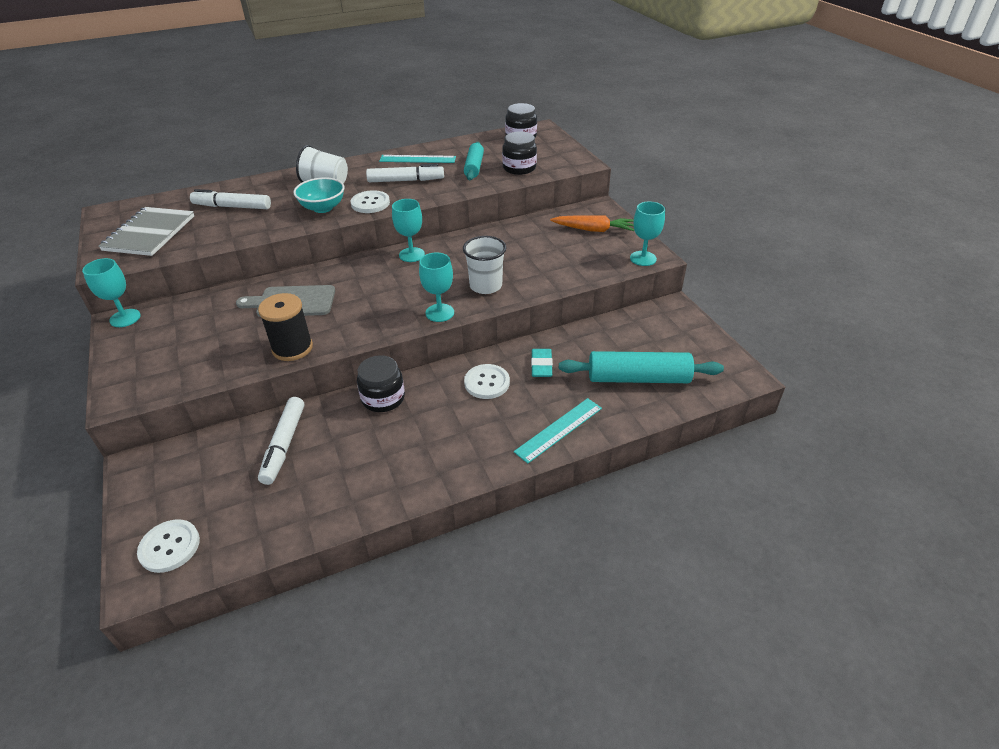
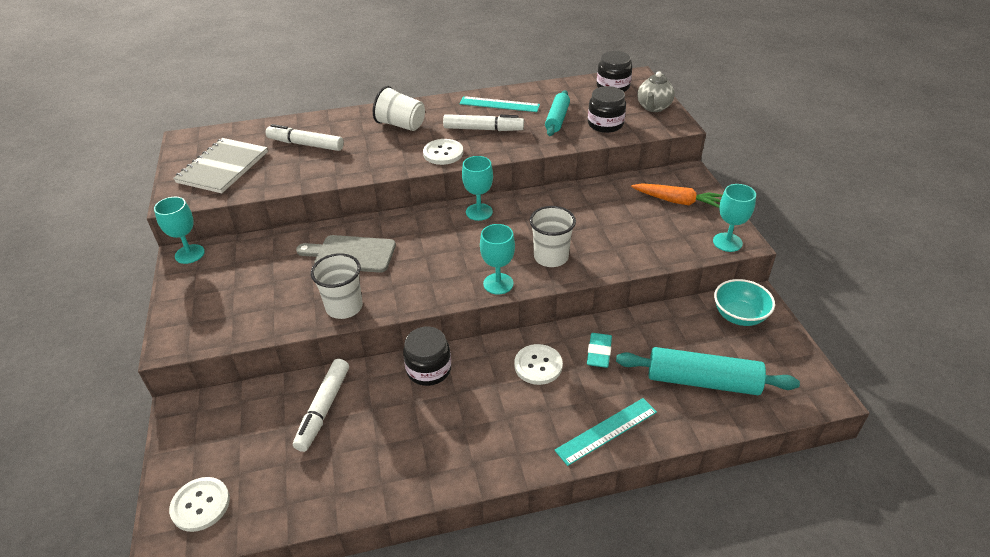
camera: 10 degrees right, 0 degrees up
black spool [258,293,313,361] -> white cup [311,253,363,319]
turquoise bowl [293,177,345,213] -> turquoise bowl moved to [714,279,775,326]
none -> grey teapot [637,71,675,112]

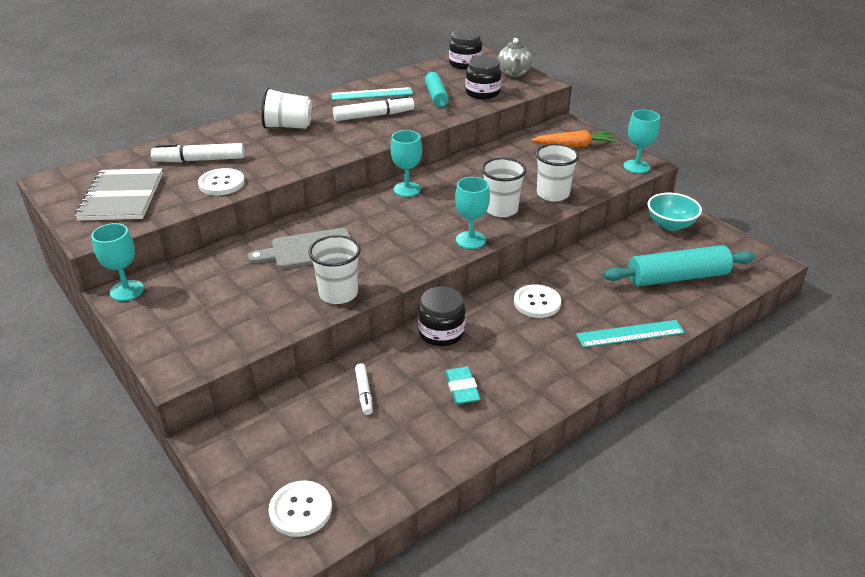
camera: 25 degrees left, 5 degrees down
white marker [293,359,349,452] -> white marker [355,363,373,415], size x0.58
white button [423,139,463,165] -> white button moved to [198,168,245,195]
turquoise ruler [555,398,657,466] -> turquoise ruler turned 45 degrees clockwise [576,320,685,347]
turquoise eraser [587,333,612,368] -> turquoise eraser moved to [445,367,480,404]
none -> white cup [535,144,579,202]

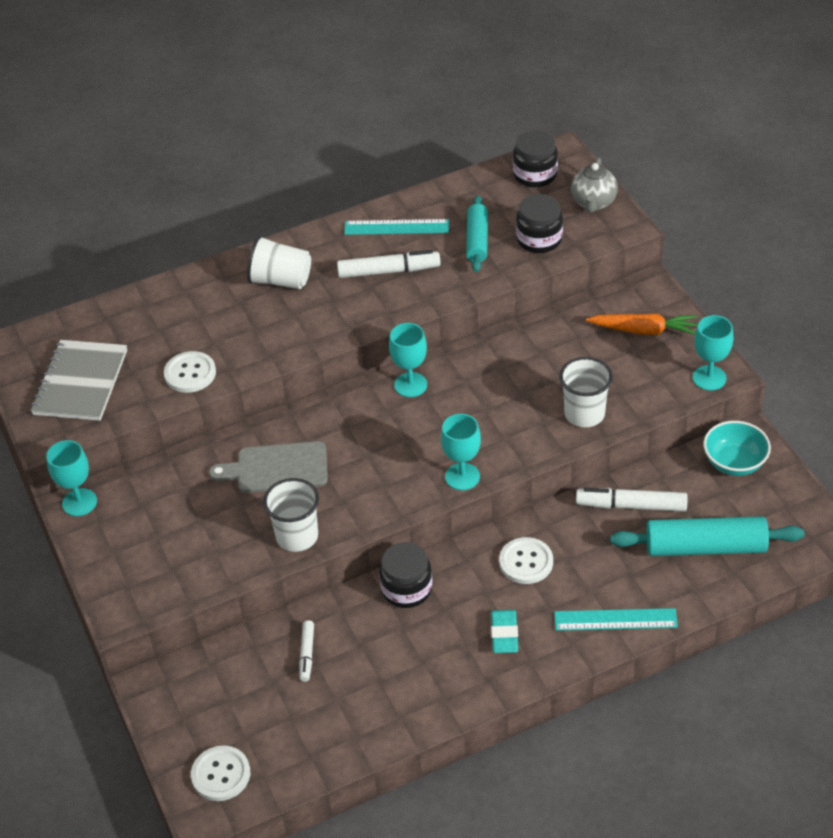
camera: 15 degrees right, 10 degrees up
white marker [151,143,244,162] -> white marker moved to [576,488,688,511]
turquoise eraser [445,367,480,404] -> turquoise eraser moved to [491,610,518,653]
white cup [482,158,526,217] -> none

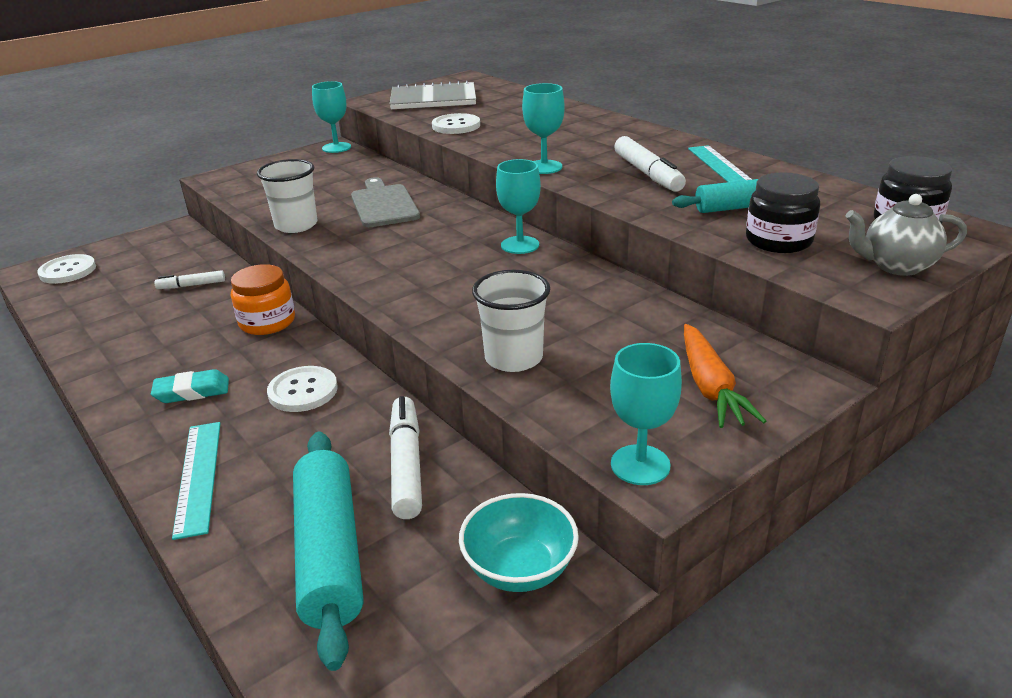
camera: 75 degrees right, 15 degrees down
white cup [247,235,311,289] -> none
black jar [379,542,432,608] -> orange jar [231,264,295,335]
turquoise goblet [441,414,481,490] -> turquoise goblet moved to [522,83,565,174]

